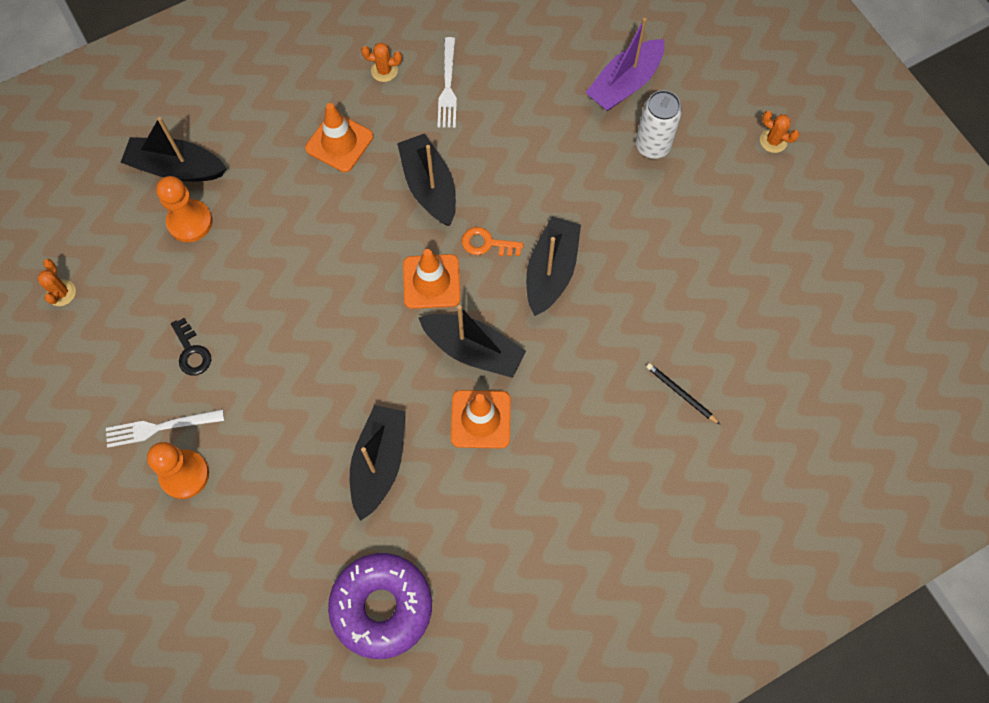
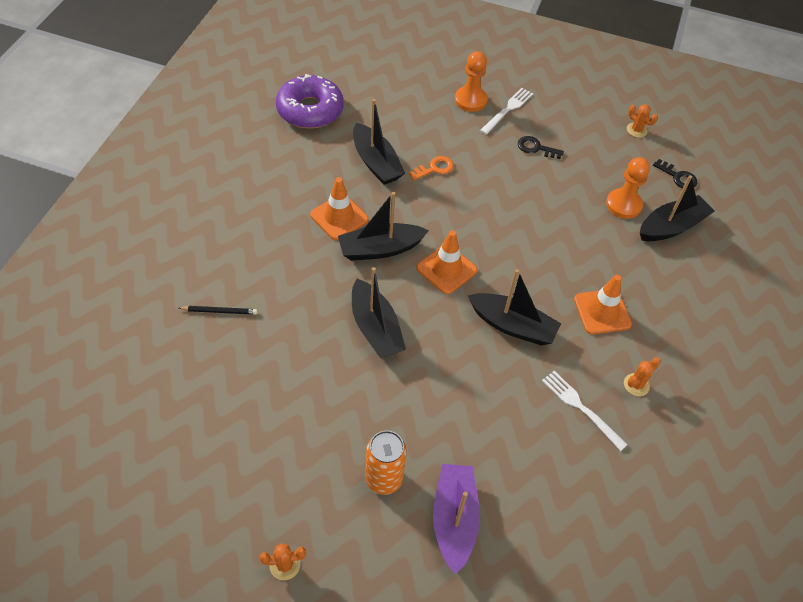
camera: 135 degrees right, 15 degrees down
orange key [462,227,524,256] -> orange key moved to [409,156,454,181]
white can [636,90,682,159] -> orange can [365,430,407,495]
none -> black key [653,159,697,188]

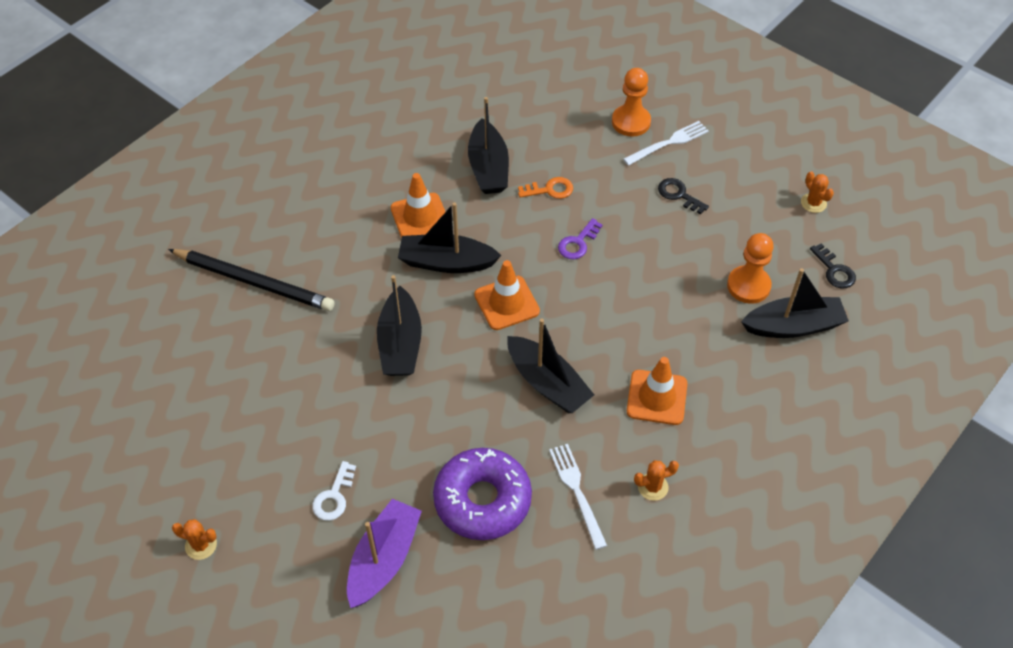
camera: 25 degrees right, 0 degrees up
black pencil [179,306,258,315] -> black pencil [168,249,335,311], size x2.22
purple donut [276,74,343,129] -> purple donut moved to [433,448,532,540]
orange can [365,430,407,495] -> white key [312,461,356,521]
none -> purple key [558,218,603,259]

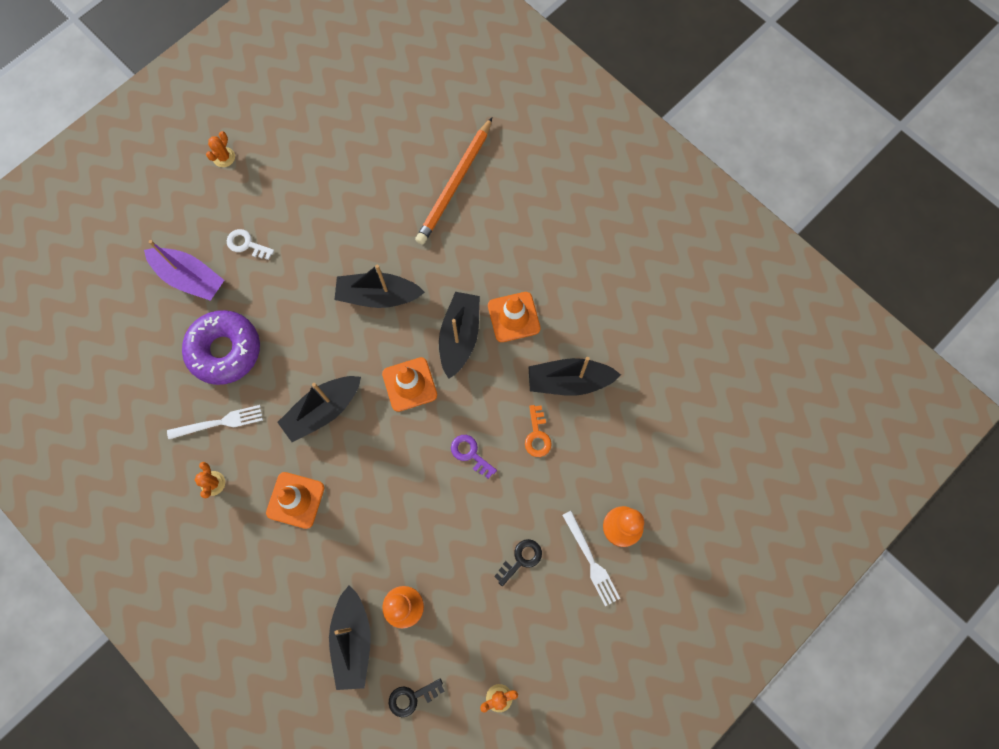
camera: 95 degrees right, 20 degrees up
black pencil [168,249,335,311] -> orange pencil [415,118,492,245]

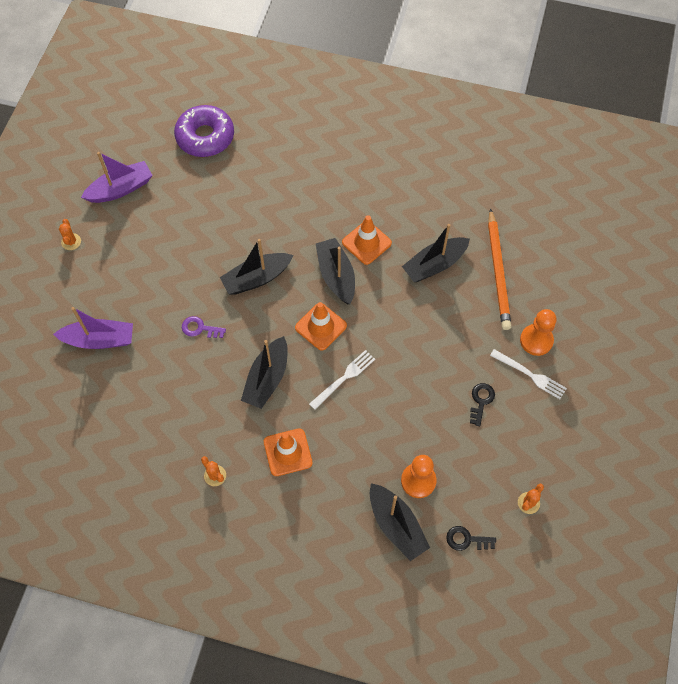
camera: 30 degrees left, 10 degrees down
white fork [167,405,263,439] -> white fork moved to [309,350,375,410]
purple donut [182,310,260,385] -> purple donut moved to [174,105,234,157]
white key [227,229,274,260] -> none
black key [389,679,445,717] -> black key turned 60 degrees clockwise [446,526,496,551]
orange pencil [415,118,492,245] -> orange pencil moved to [488,208,511,330]
purple key [451,435,497,479] -> purple key moved to [182,316,226,338]
orange key [525,405,552,457] -> none
none -> purple boat [81,152,153,203]

